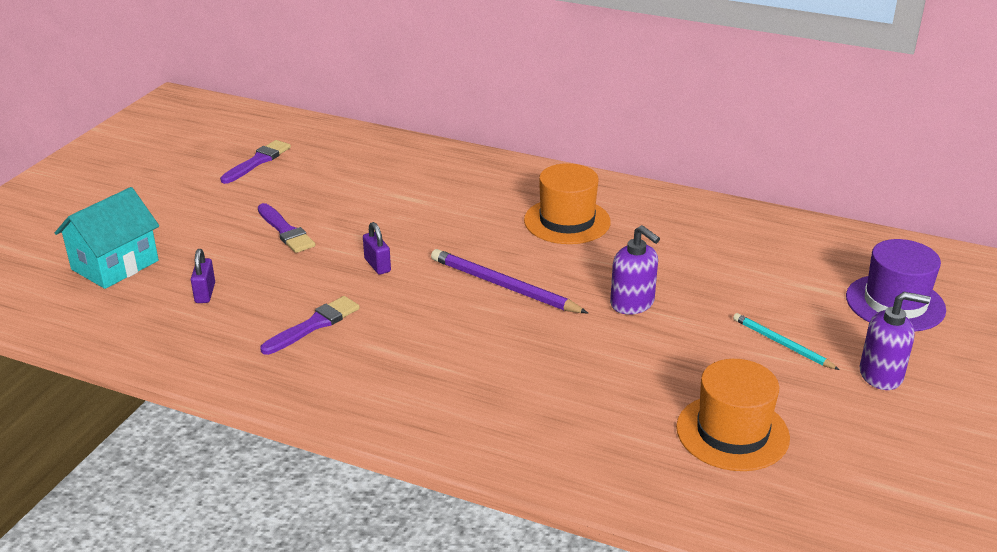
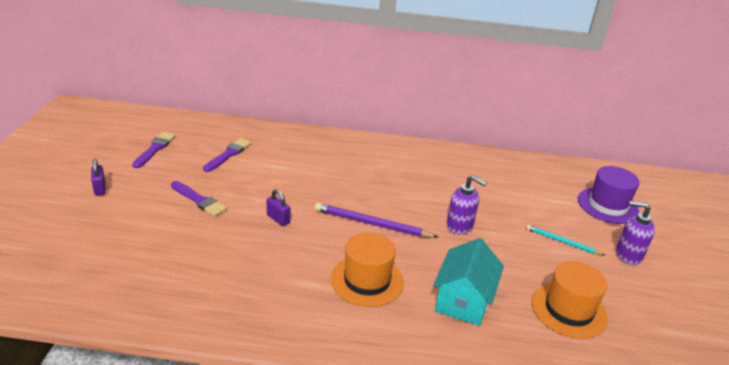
camera: 20 degrees left, 0 degrees up
turquoise house [55,187,159,289] -> turquoise house moved to [433,238,504,326]
purple padlock [191,249,215,303] -> purple padlock moved to [91,159,106,196]
purple brush [260,296,360,355] -> purple brush moved to [203,138,251,172]
orange hat [524,163,611,244] -> orange hat moved to [331,232,404,307]
purple soap dispenser [860,292,930,390] -> purple soap dispenser turned 150 degrees counterclockwise [616,201,655,265]

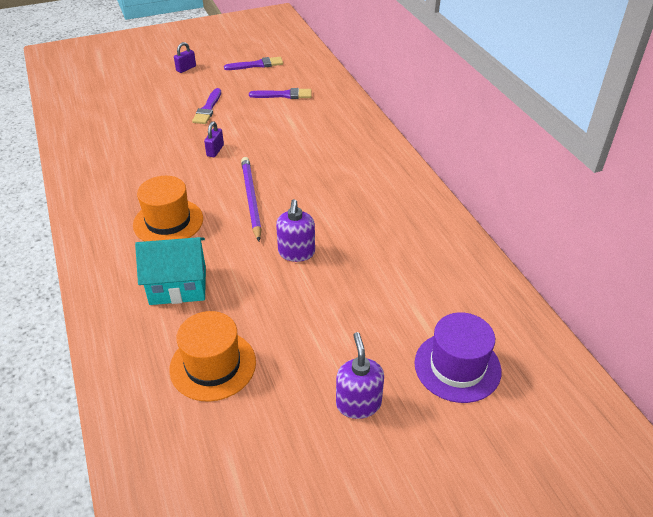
camera: 65 degrees right, 10 degrees up
turquoise pencil [526,225,606,256] -> none

